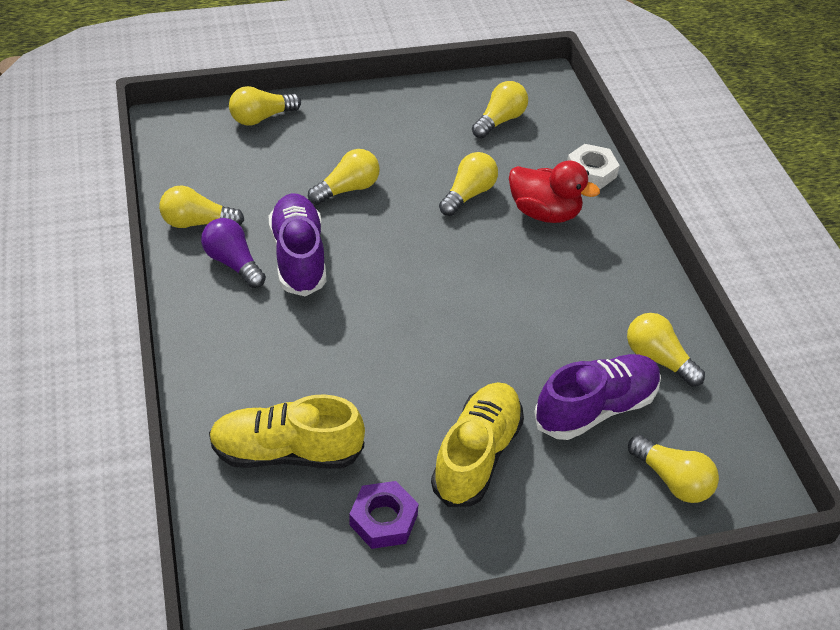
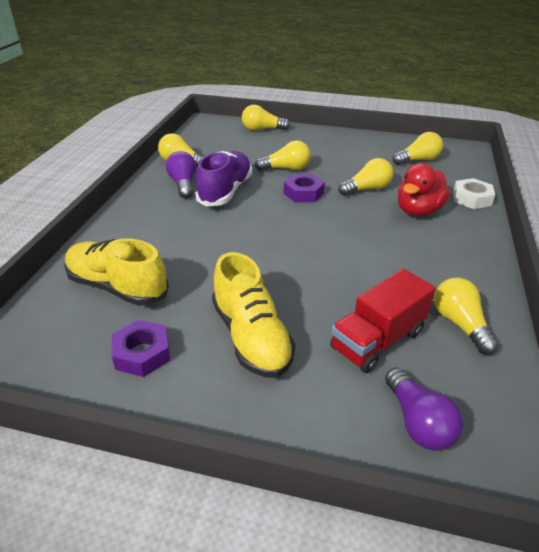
camera: 30 degrees right, 10 degrees down
yellow shoe [431,382,524,507] -> yellow shoe turned 105 degrees clockwise [212,252,295,378]
red duck [509,160,600,223] -> red duck turned 75 degrees clockwise [398,163,450,216]
purple shoe [534,354,661,440] -> red truck [330,269,436,373]
yellow light bulb [628,435,719,503] -> purple light bulb [385,367,463,451]
none -> purple nut [283,174,325,202]

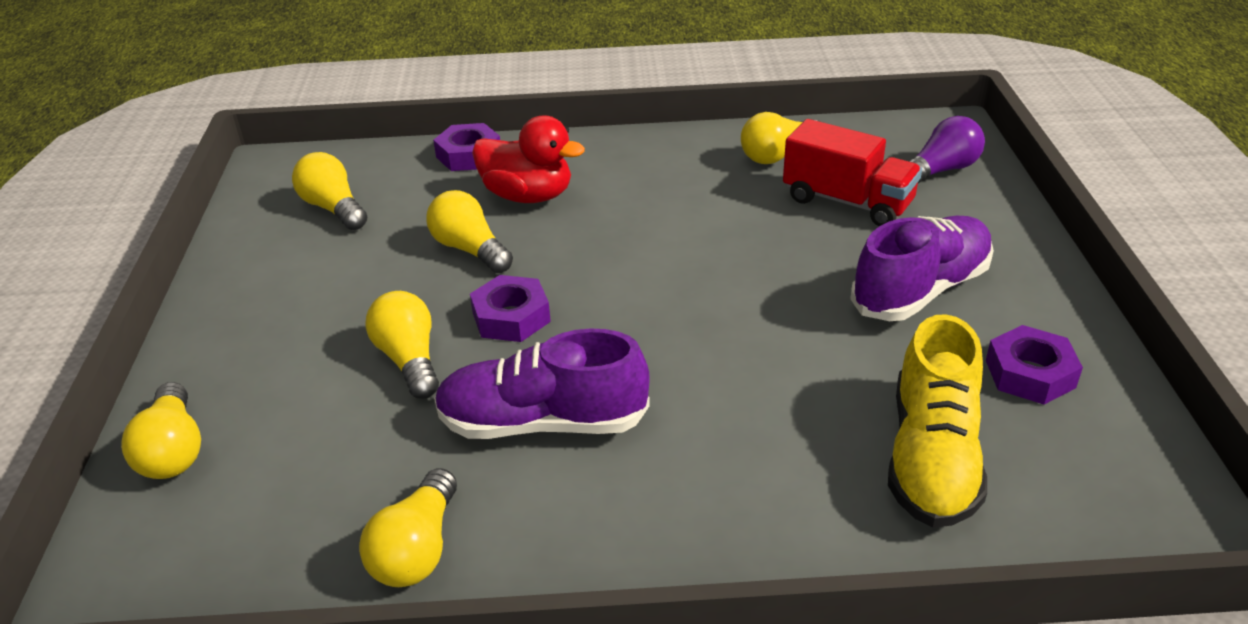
camera: 105 degrees left, 0 degrees up
purple light bulb [166,151,196,199] -> none
yellow shoe [212,252,295,378] -> purple shoe [850,216,994,321]
white nut [453,178,495,209] -> purple nut [433,123,500,171]

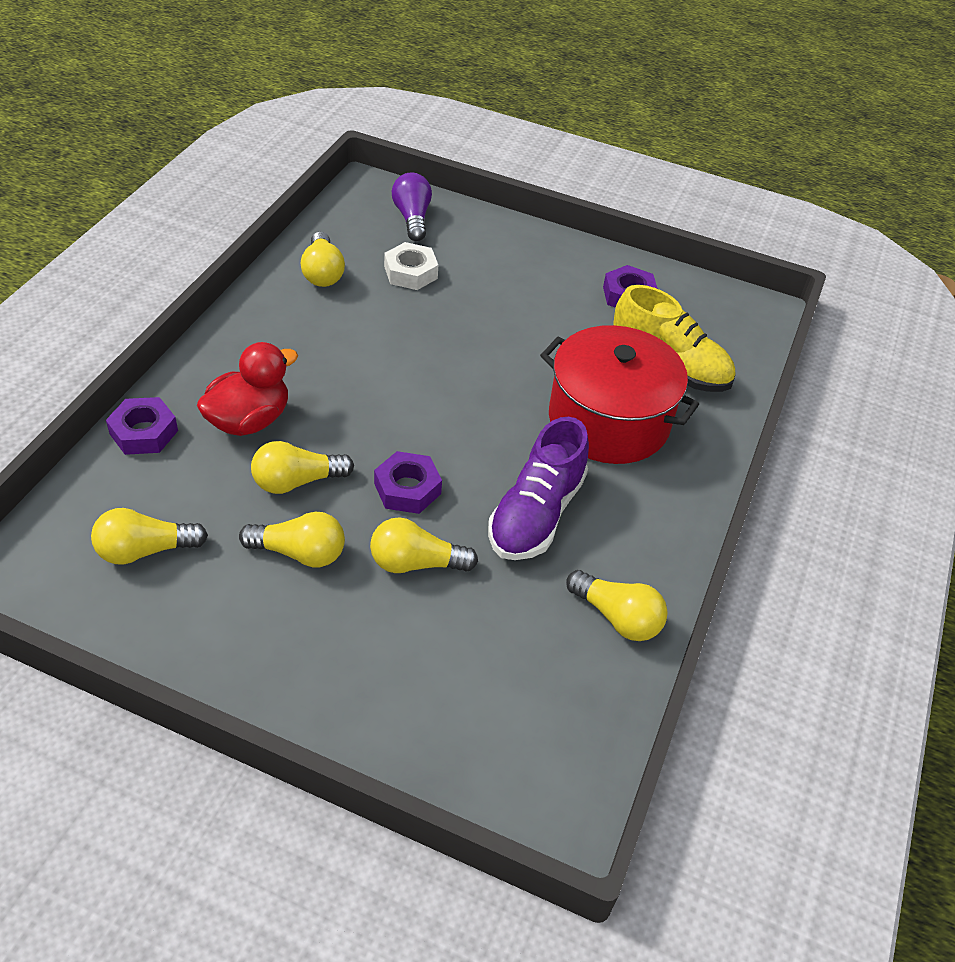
camera: 70 degrees left, 10 degrees up
yellow light bulb [121,382,201,479] -> yellow light bulb moved to [239,512,345,567]
red truck [783,119,922,226] -> white nut [384,242,438,290]
purple shoe [850,216,994,321] -> none
none -> red pot [540,325,699,464]

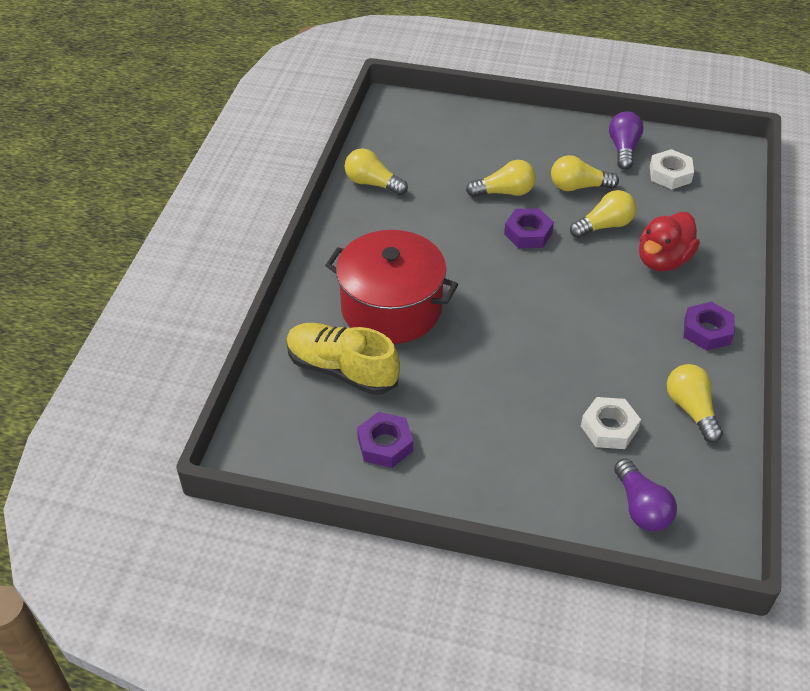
camera: 175 degrees right, 0 degrees up
yellow light bulb [91,508,208,565] -> white nut [650,149,694,189]
purple nut [106,397,178,455] -> purple nut moved to [684,302,735,351]
purple shoe [488,417,589,560] -> none
none -> purple light bulb [609,111,643,170]

